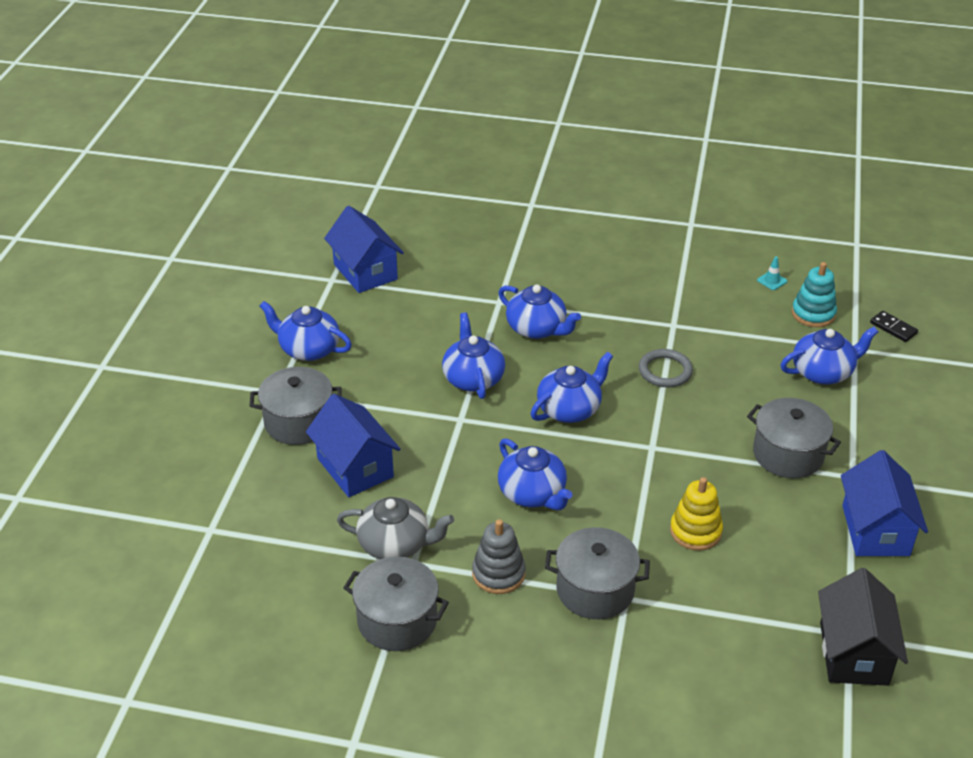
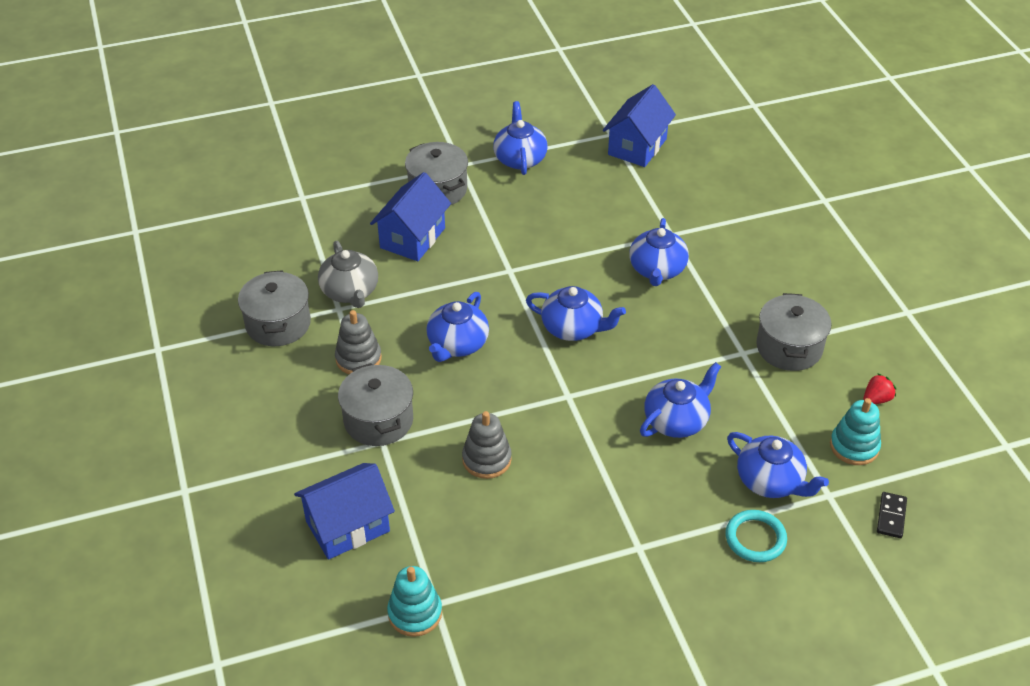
camera: 60 degrees right, 5 degrees up
blue teapot [442,313,505,399] -> blue teapot moved to [640,362,721,438]
grey ring [639,349,693,387] -> none
yellow stacking toy [670,477,723,551] -> grey stacking toy [462,411,512,479]
grey pot [747,398,841,478] -> grey pot moved to [756,293,831,371]
turquoise traffic cone [757,256,787,290] -> red strawberry [863,373,896,404]
black house [818,568,908,686] -> turquoise stacking toy [387,566,442,637]
blue house [841,450,928,556] -> blue house moved to [294,463,395,560]
none -> turquoise ring [725,510,787,562]

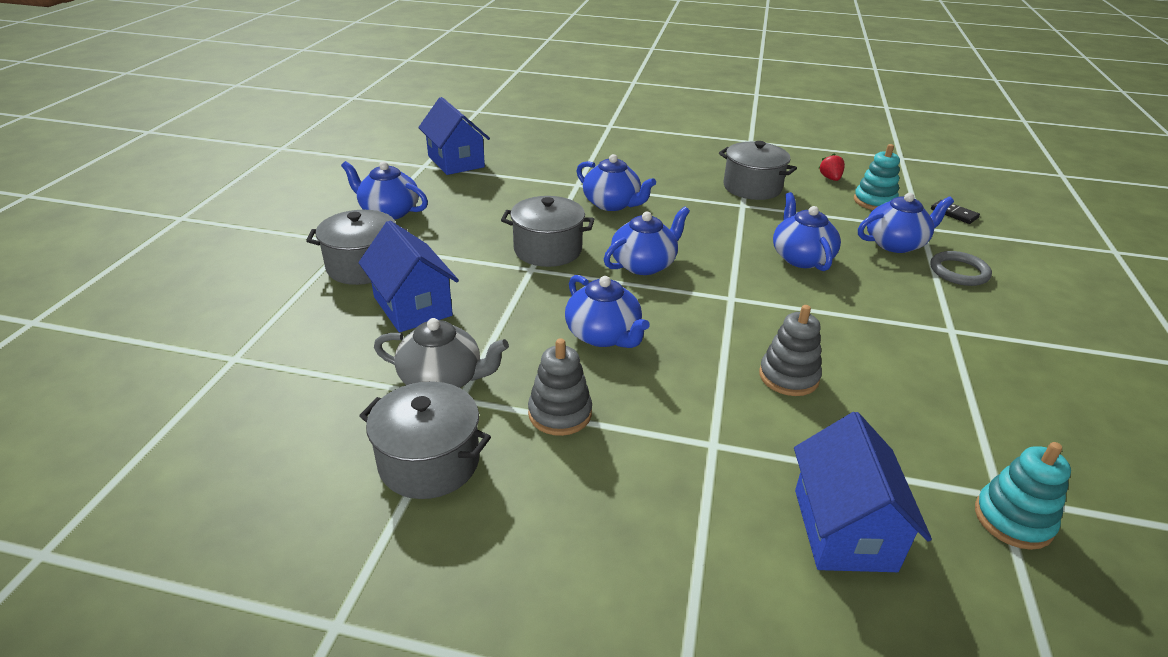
camera: 60 degrees left, 10 degrees down
grey pot [338,363,413,446] -> grey pot moved to [501,196,594,267]
turquoise ring [725,510,787,562] -> grey ring [930,251,992,286]

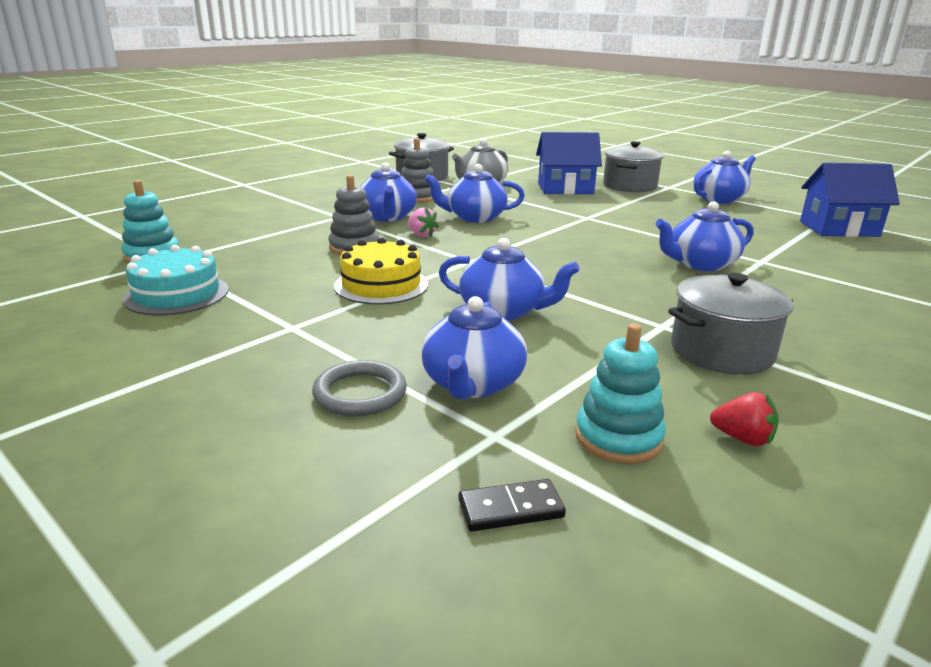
camera: 120 degrees right, 10 degrees down
grey pot [501,196,594,267] -> none
blue teapot [604,206,690,275] -> blue teapot moved to [360,163,417,222]
blue house [794,412,932,572] -> none
none -> turquoise cake [123,245,229,315]
none -> yellow cake [334,238,428,304]
none -> pink strawberry [408,207,439,237]

